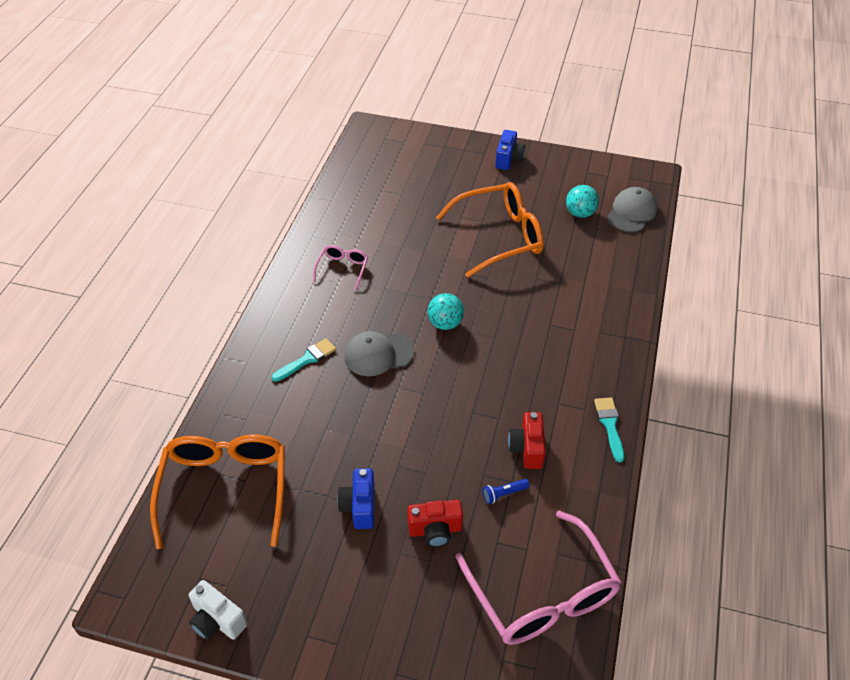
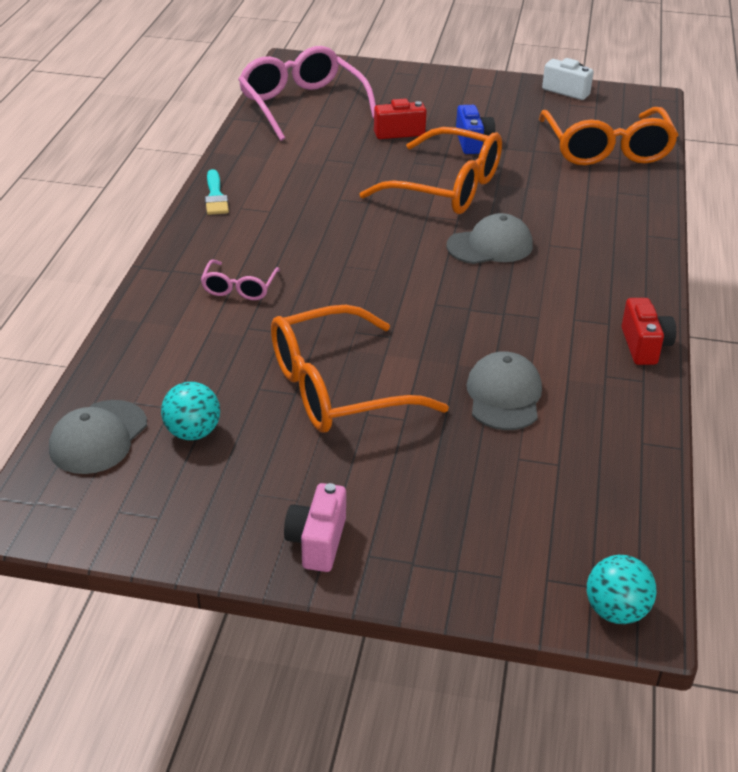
camera: 175 degrees right, 10 degrees down
turquoise brush [272,338,336,382] -> none
pink glasses [313,245,368,290] -> pink glasses moved to [200,259,280,300]
turquoise ball [427,293,464,330] -> turquoise ball moved to [587,555,657,624]
blue flashlight [483,479,530,504] -> none
blue camera [495,130,525,170] -> pink camera [284,483,346,572]
red camera [508,412,546,469] -> red camera moved to [621,298,676,365]
none -> orange glasses [359,127,502,214]
none -> grey cap [466,351,542,430]

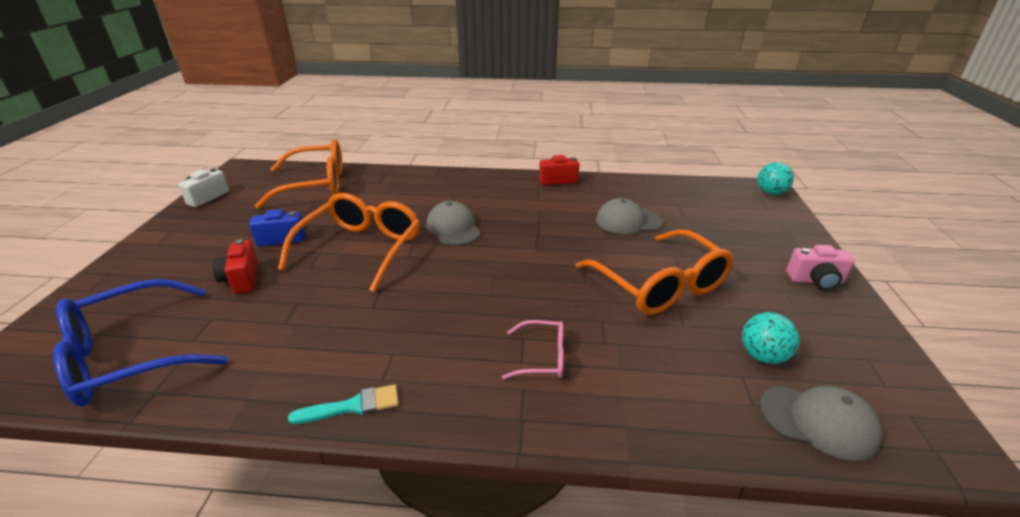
camera: 95 degrees left, 5 degrees down
pink glasses [238,46,376,141] -> blue glasses [53,279,228,407]

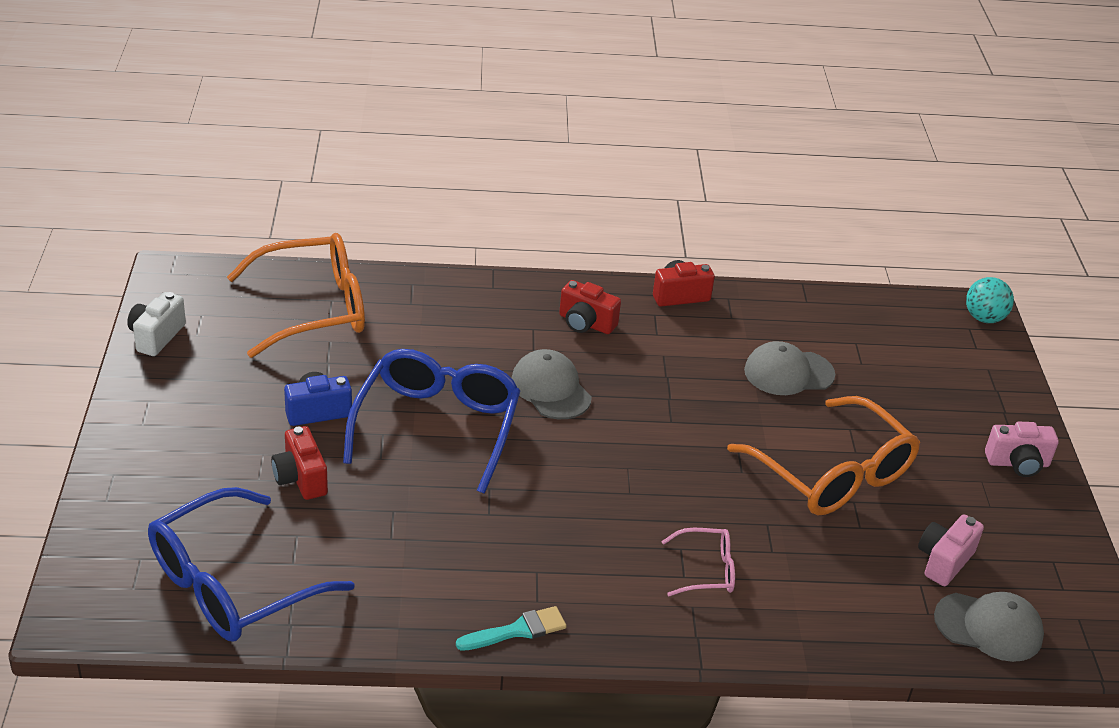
camera: 10 degrees left, 5 degrees up
orange glasses [278,193,420,292] -> blue glasses [343,349,520,494]
turquoise ball [742,312,799,364] -> pink camera [918,514,984,586]
none -> red camera [559,280,621,334]

